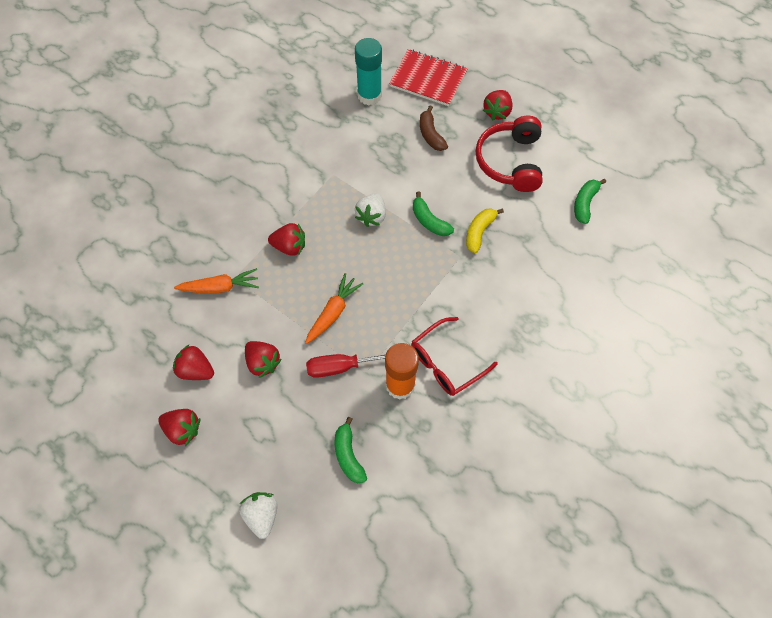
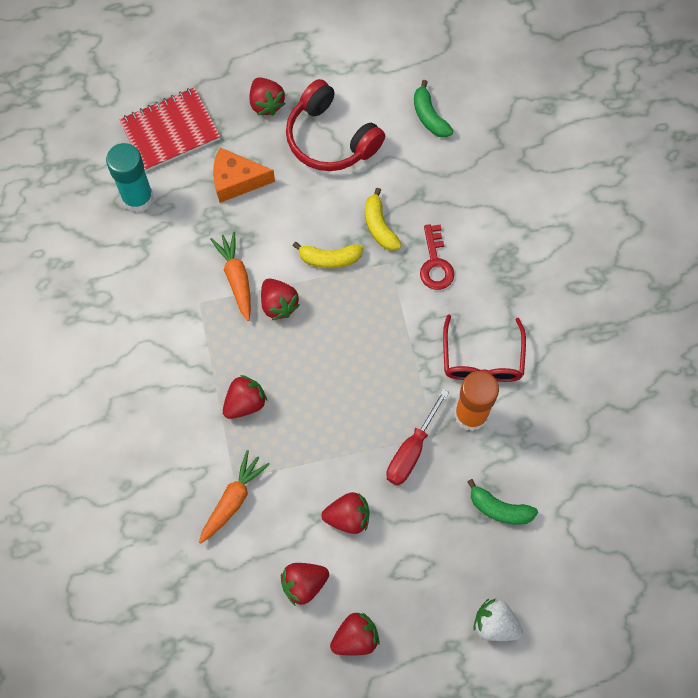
camera: 50 degrees left, 5 degrees up
orange carrot [305,273,363,344] -> orange carrot moved to [210,231,251,321]
white strawberry [355,193,386,227] -> red strawberry [261,279,300,321]
green banana [413,191,454,236] -> yellow banana [293,242,363,268]
brown banana [420,106,448,151] -> orange cheese [213,148,275,203]
none -> red key [420,224,454,290]

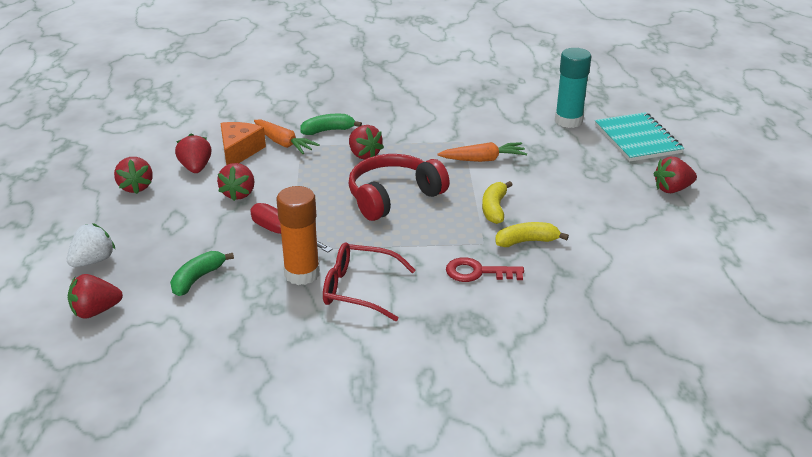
camera: 100 degrees right, 35 degrees down
red notebook [119,87,220,172] -> turquoise notebook [595,112,684,161]
orange cheese [213,148,275,203] -> orange cheese moved to [220,122,266,165]
red strawberry [261,279,300,321] -> red strawberry moved to [68,274,123,319]
red headphones [286,79,385,171] -> red headphones moved to [348,154,450,221]
green banana [414,80,453,138] -> green banana moved to [300,114,362,135]

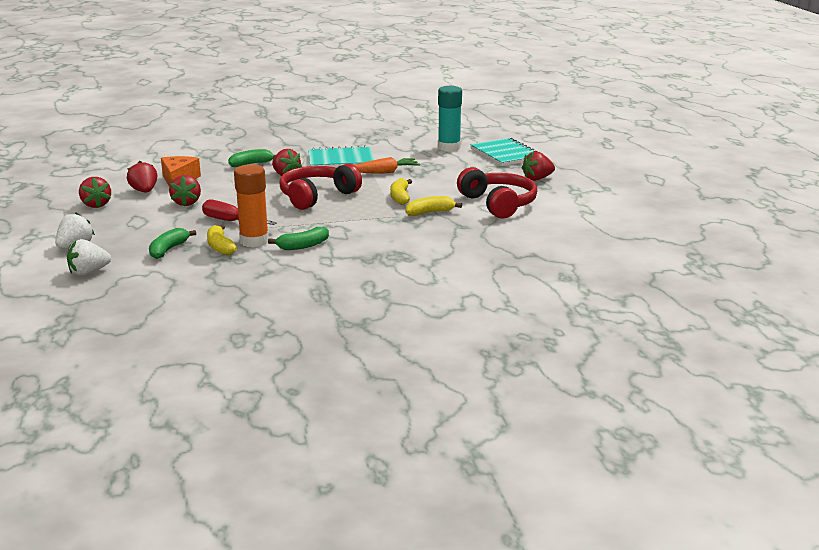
camera: 10 degrees left, 10 degrees down
red strawberry [68,274,123,319] -> white strawberry [67,239,111,276]
orange carrot [254,120,320,154] -> none
red glasses [323,242,416,321] -> green banana [268,227,329,250]
red key [446,257,524,282] -> none
none -> yellow banana [207,224,237,255]
none -> turquoise notebook [308,146,374,168]
none -> red headphones [457,167,537,219]

